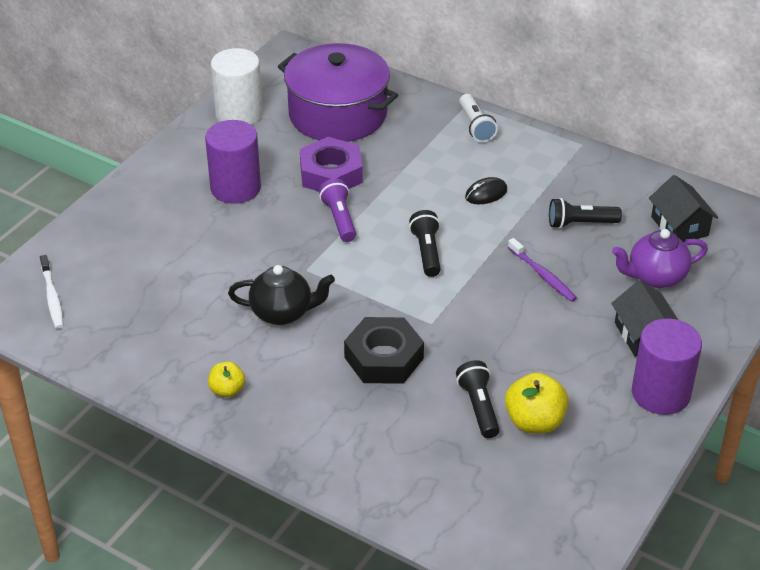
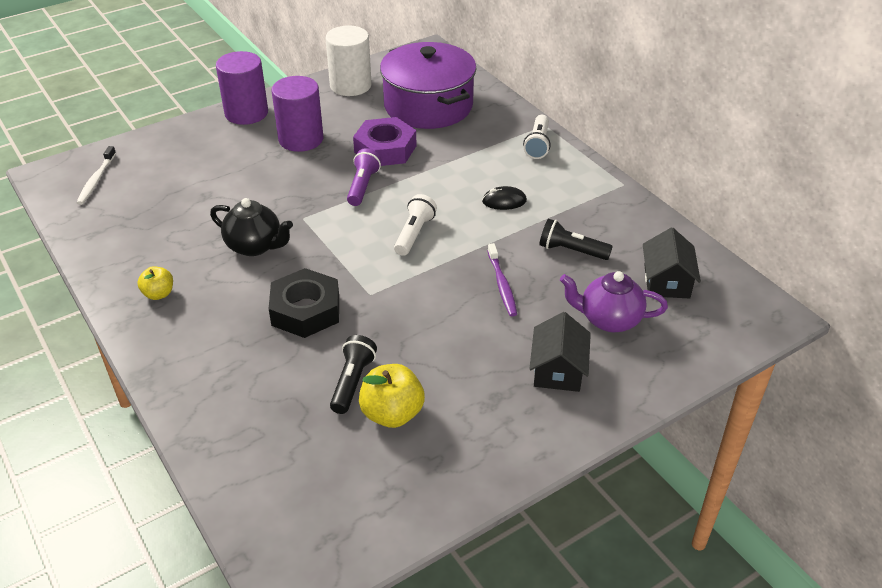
camera: 25 degrees right, 0 degrees up
black flashlight [409,210,441,277] -> white flashlight [394,194,437,256]
purple cylinder [632,318,702,415] -> purple cylinder moved to [216,51,268,125]

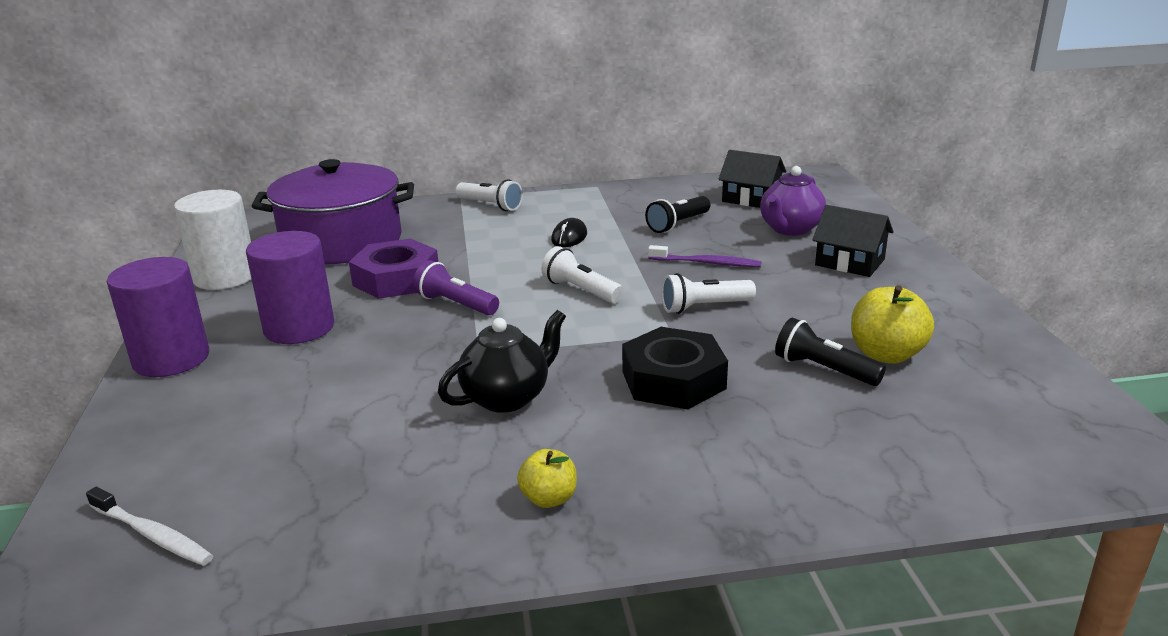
camera: 65 degrees left, 15 degrees down
none -> white flashlight [661,273,756,314]

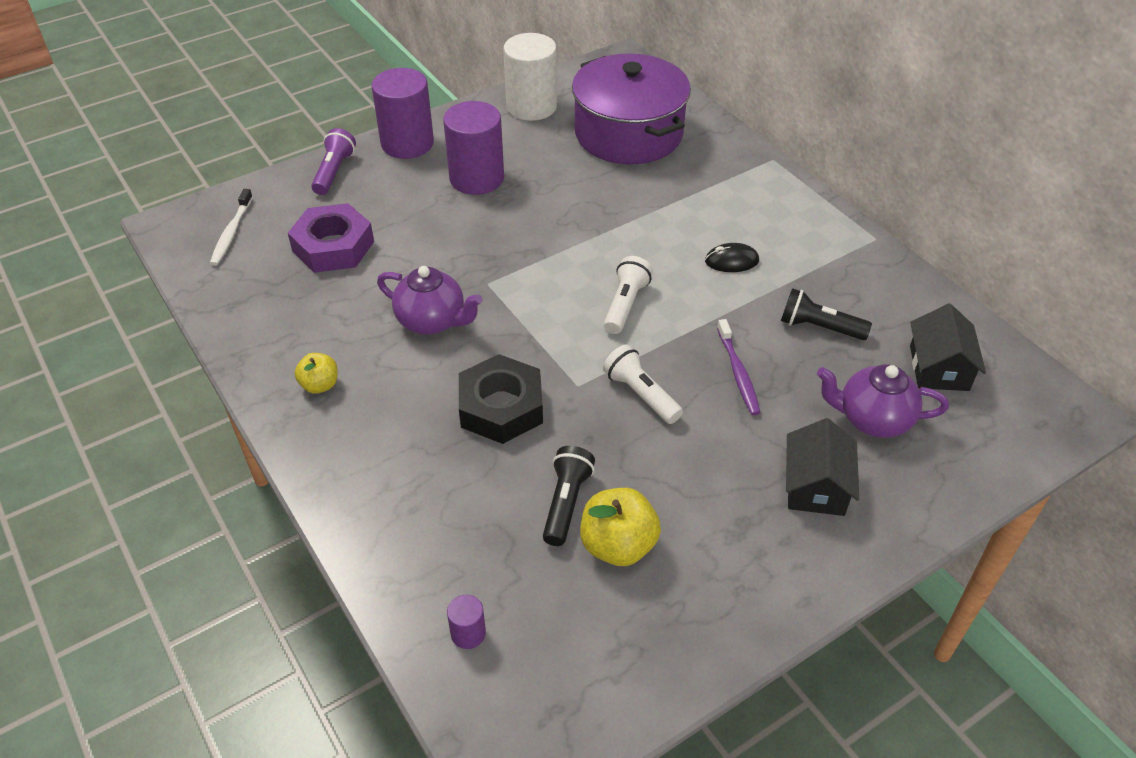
camera: 65 degrees right, 20 degrees up
purple nut [349,239,438,299] -> purple nut moved to [288,203,374,273]
purple flashlight [413,260,499,315] -> purple flashlight moved to [311,128,356,195]
black teapot [438,310,566,413] -> purple teapot [377,266,482,335]
white flashlight [455,179,523,211] -> none
none -> purple cylinder [447,595,486,649]

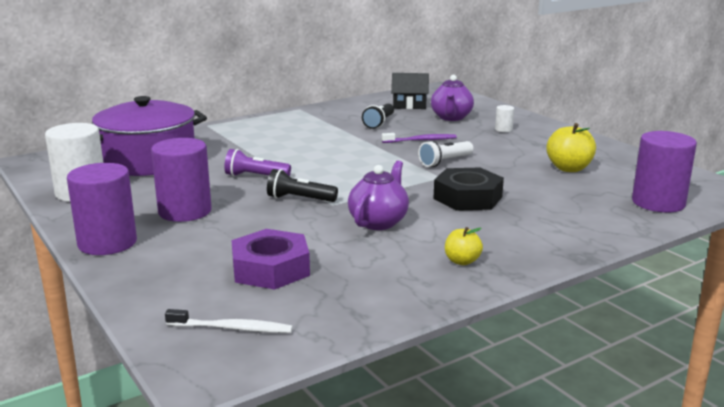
camera: 90 degrees left, 25 degrees down
purple flashlight [311,128,356,195] -> purple flashlight moved to [224,149,291,176]
purple cylinder [447,595,486,649] -> purple cylinder [632,131,697,212], size x2.29
black flashlight [543,446,595,546] -> black flashlight moved to [267,169,338,202]
white flashlight [604,256,653,334] -> none
black mouse [705,243,759,272] -> none
black house [786,418,859,516] -> white cylinder [495,105,514,132]

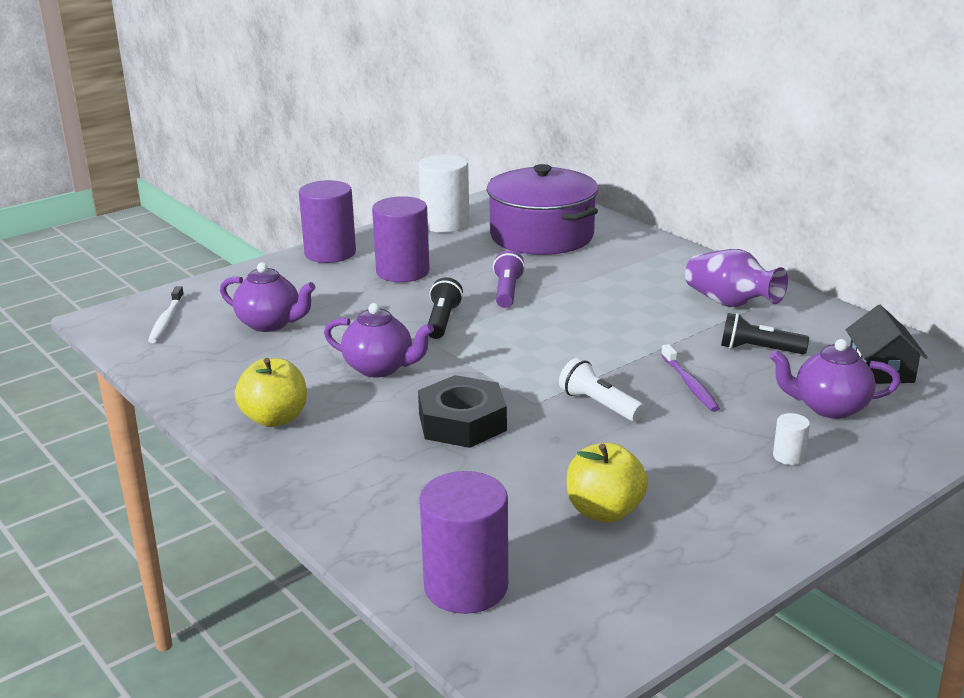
camera: 85 degrees right, 5 degrees up
purple nut [231,229,310,290] -> purple teapot [220,262,315,332]
yellow apple [445,227,483,265] -> yellow apple [235,358,307,427], size x1.66
none -> purple vase [685,249,788,307]

